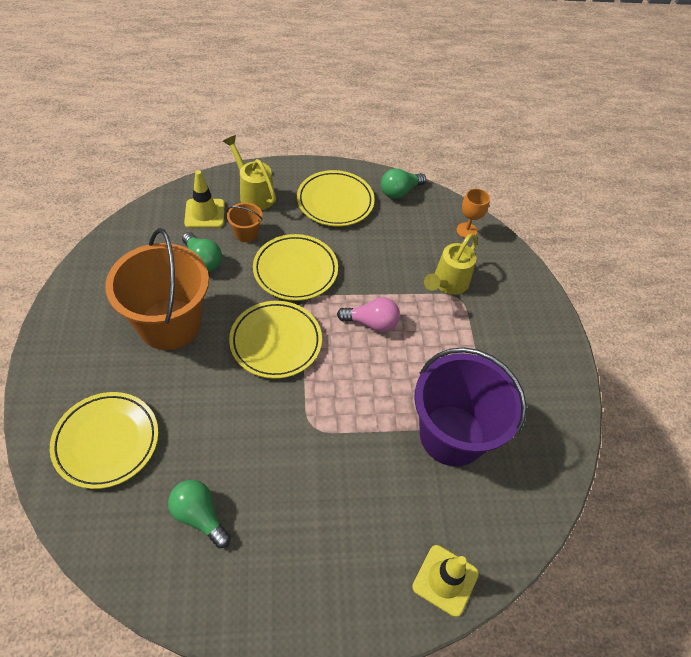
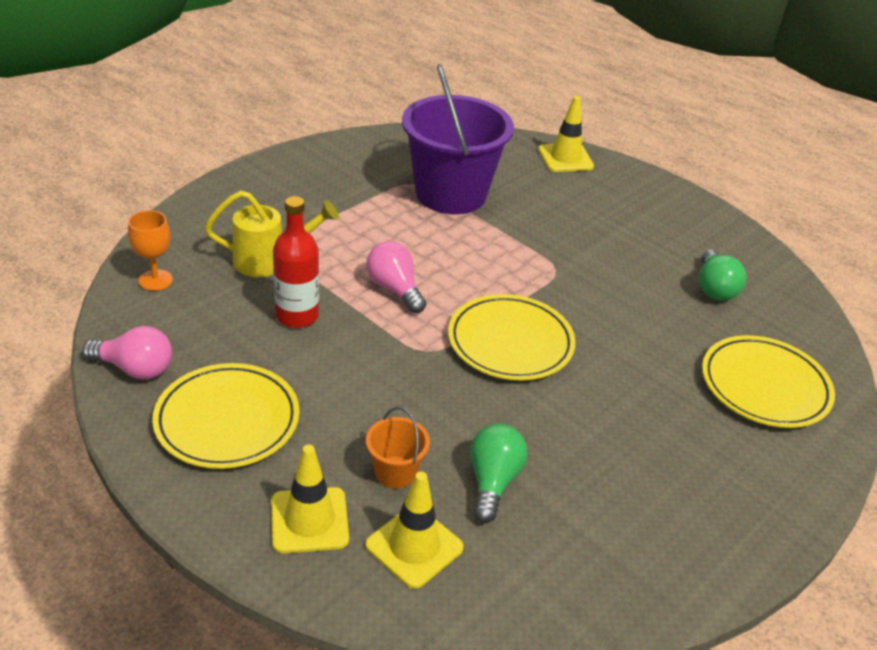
camera: 130 degrees left, 15 degrees down
orange bucket [105,228,209,350] -> none
yellow watering can [222,135,276,210] -> yellow traffic cone [271,445,349,553]
yellow plate [253,234,338,301] -> none
green light bulb [381,168,426,199] -> pink light bulb [82,326,172,379]
none -> red bottle [273,196,319,328]

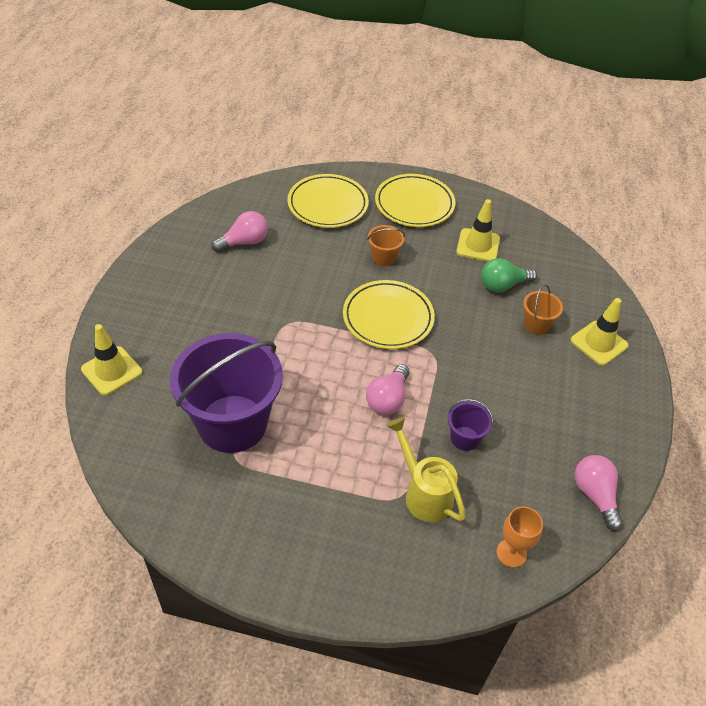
camera: 120 degrees left, 10 degrees up
yellow plate [152,363,300,469] -> yellow plate moved to [375,174,455,227]
red bottle [273,196,319,328] -> purple bucket [448,399,493,451]
yellow traffic cone [365,471,464,589] -> yellow traffic cone moved to [456,199,500,261]
green light bulb [699,249,746,301] -> pink light bulb [211,211,268,252]
none -> orange bucket [367,225,405,266]

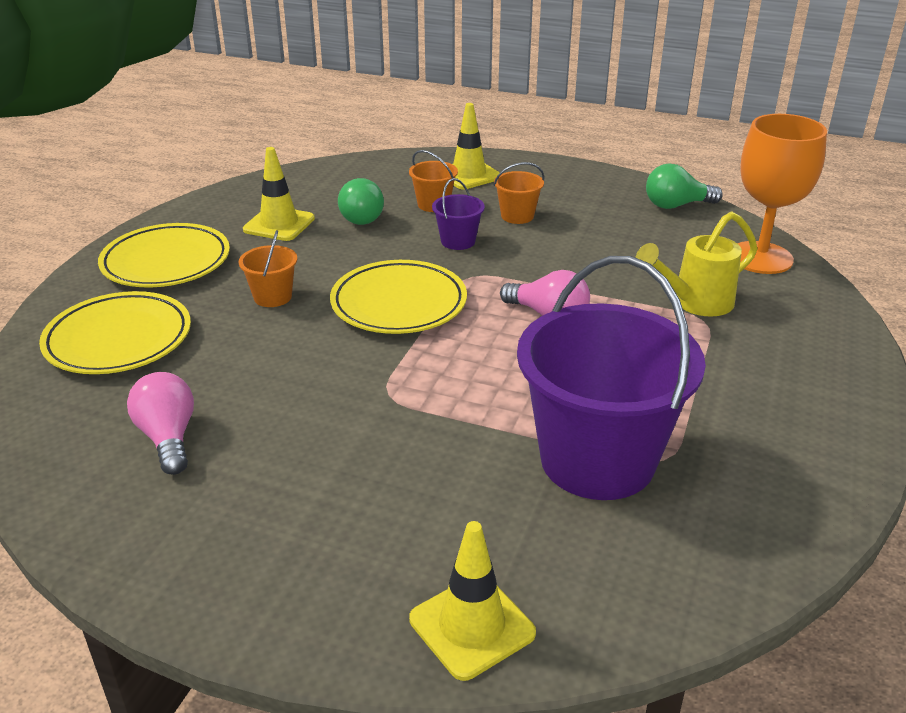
camera: 80 degrees left, 15 degrees down
purple bucket [448,399,493,451] -> purple bucket moved to [432,178,485,250]
orange goblet [496,507,543,568] -> orange goblet [737,114,827,274], size x1.85
pink light bulb [575,455,623,531] -> green light bulb [646,163,723,209]
none -> orange bucket [494,162,544,224]

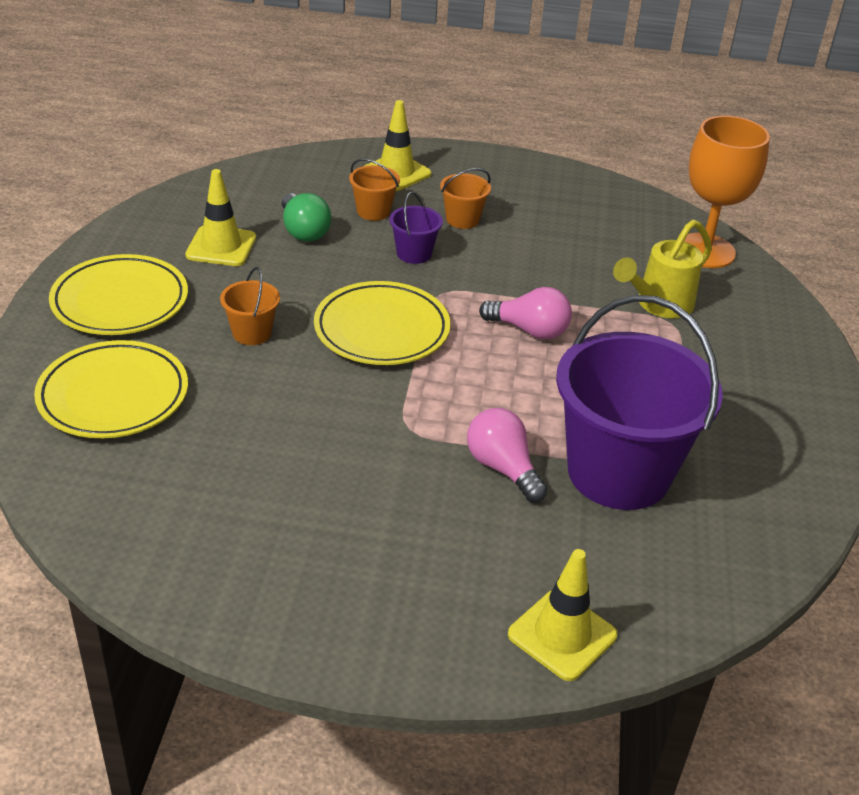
camera: 15 degrees left, 5 degrees up
pink light bulb [127,372,194,475] -> pink light bulb moved to [467,408,548,502]
green light bulb [646,163,723,209] -> none

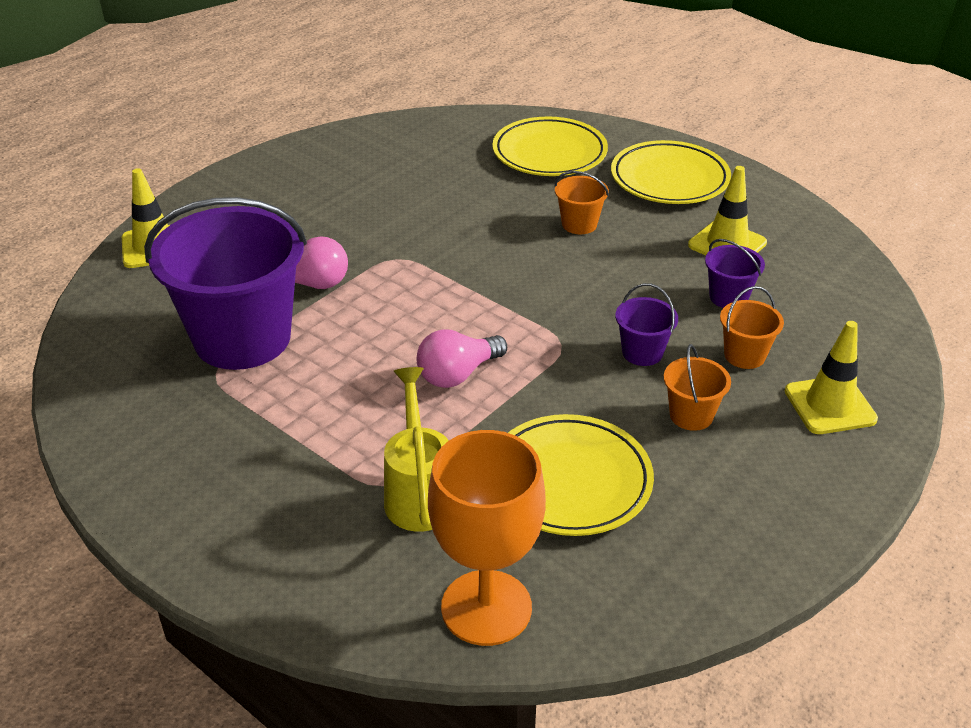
camera: 125 degrees right, 0 degrees up
green light bulb [282,193,331,242] -> purple bucket [705,239,765,308]
yellow plate [314,281,450,365] -> yellow plate moved to [508,414,654,536]

